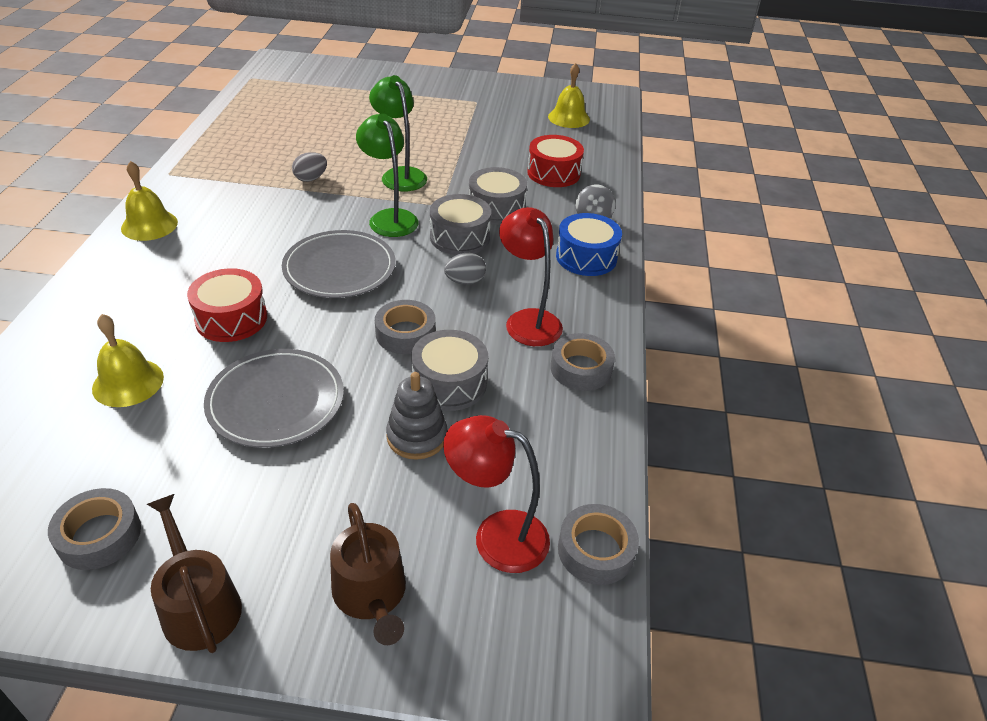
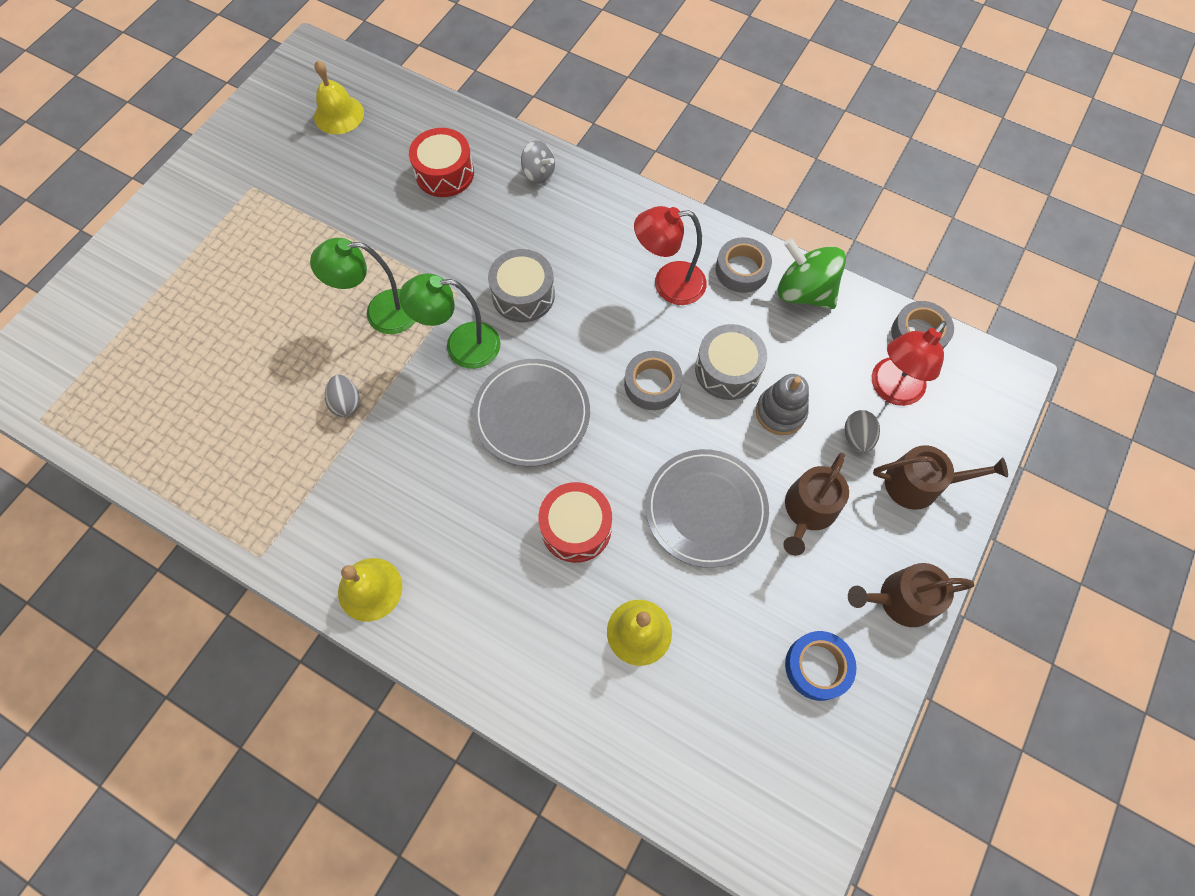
camera: 65 degrees left, 25 degrees up
grey tape [48,488,141,570] -> blue tape [785,631,856,701]
grey egg [444,253,486,285] -> grey egg moved to [845,410,880,453]
grey drum [469,167,527,225] -> none
blue drum [556,213,622,276] -> none
none -> green spinning top [778,238,846,309]
none -> brown watering can [783,453,849,556]

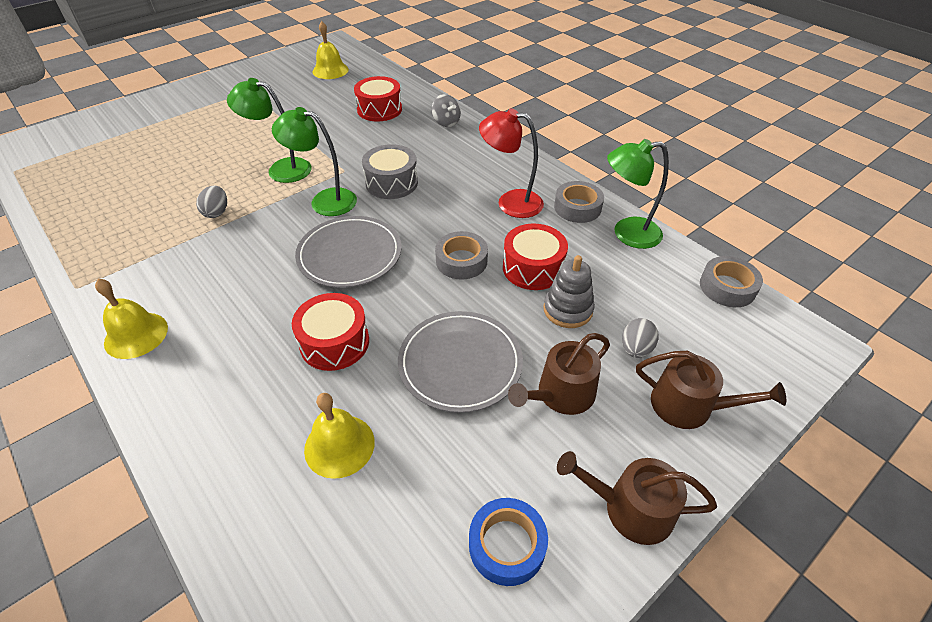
camera: 20 degrees right, 20 degrees down
grey drum [695,324,767,400] -> red drum [503,224,568,290]
green spinning top [778,238,846,309] -> green lamp [607,139,669,249]
red lamp [872,321,947,406] -> none

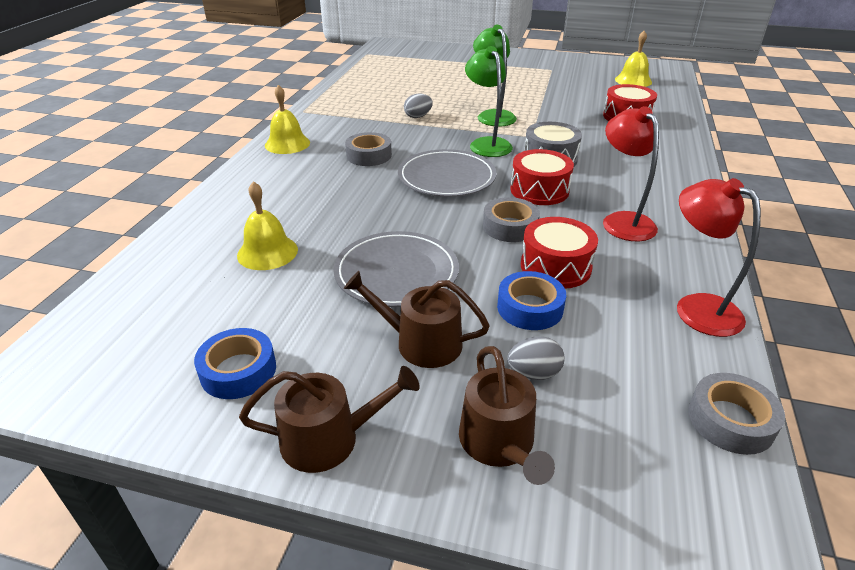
camera: 55 degrees right, 10 degrees down
red drum [292,293,369,371] -> red drum moved to [511,149,574,205]
grey spinning top [432,94,461,127] -> none
grey stacking toy [543,255,595,328] -> blue tape [497,271,566,330]
grey tape [554,181,604,223] -> grey tape moved to [345,132,392,166]
brown watering can [557,451,717,545] -> brown watering can turned 105 degrees clockwise [239,366,420,473]
green lamp [607,139,669,249] -> red lamp [677,178,761,337]

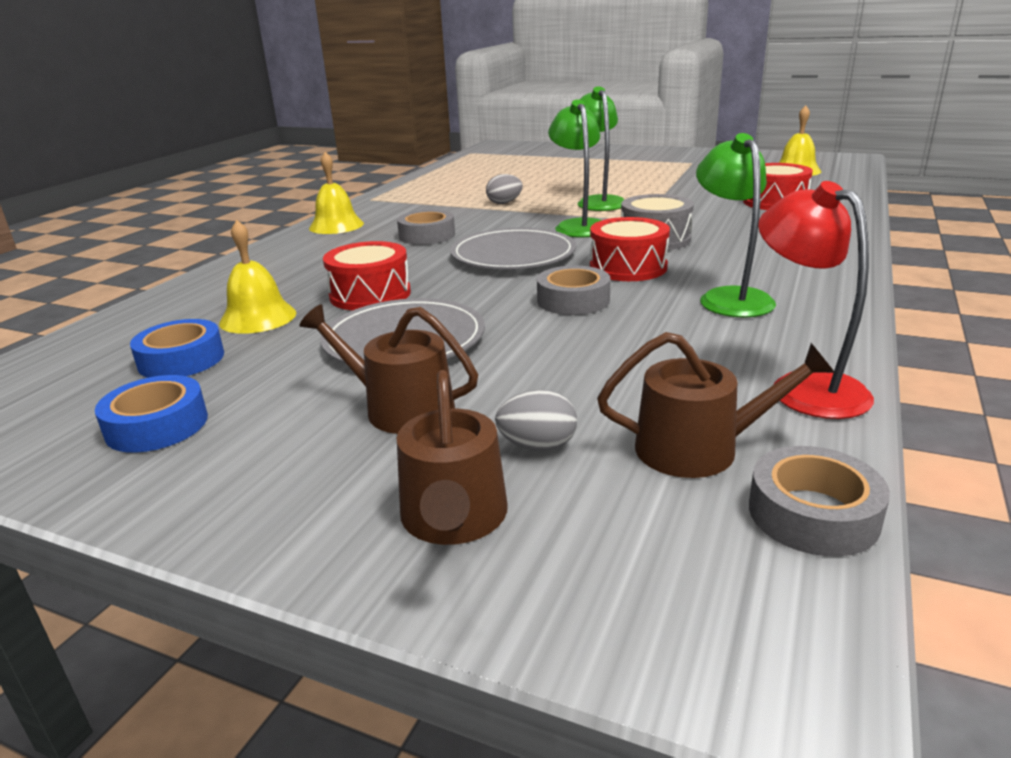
camera: 10 degrees right, 10 degrees down
brown watering can [239,366,420,473] -> brown watering can moved to [597,332,835,478]
blue tape [497,271,566,330] -> blue tape moved to [130,319,224,378]
red drum [521,217,598,289] -> red drum moved to [323,241,411,310]
red lamp [603,106,659,241] -> green lamp [696,133,776,317]

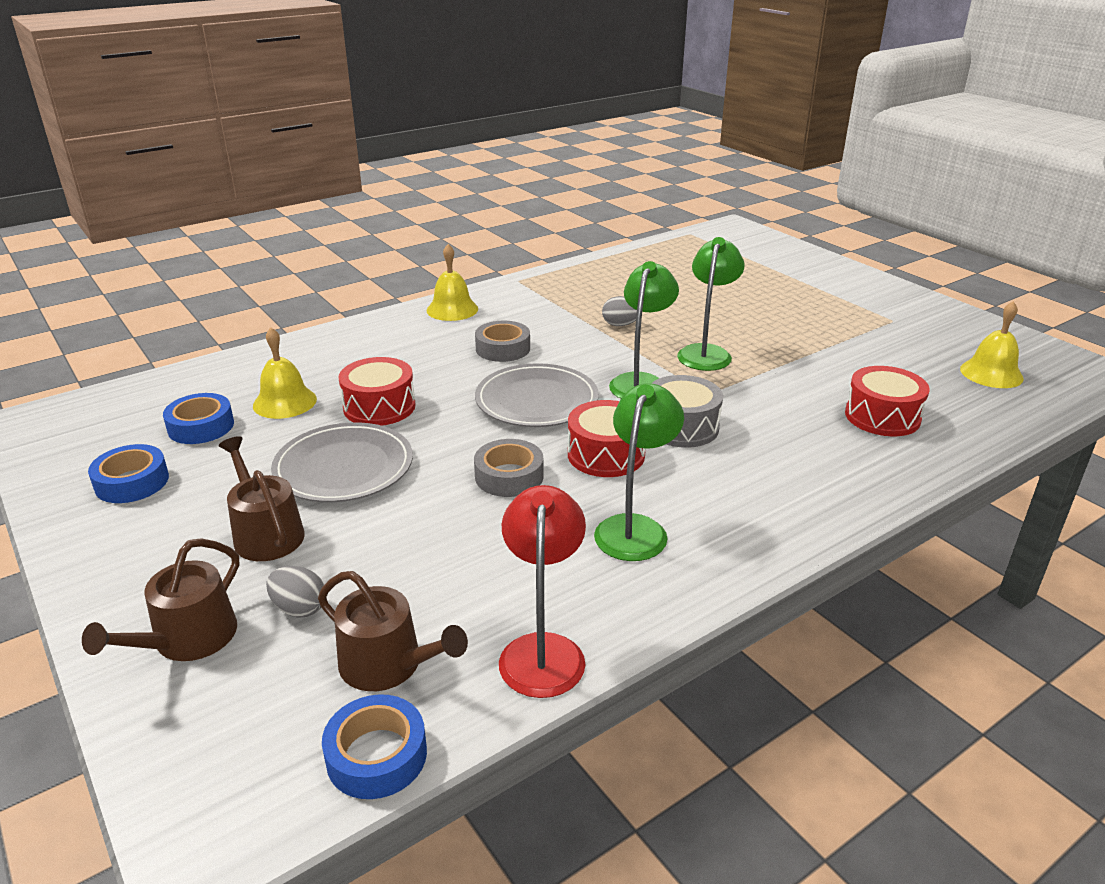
camera: 30 degrees right, 5 degrees up
grey tape [749,446,890,557] -> blue tape [322,694,427,799]

